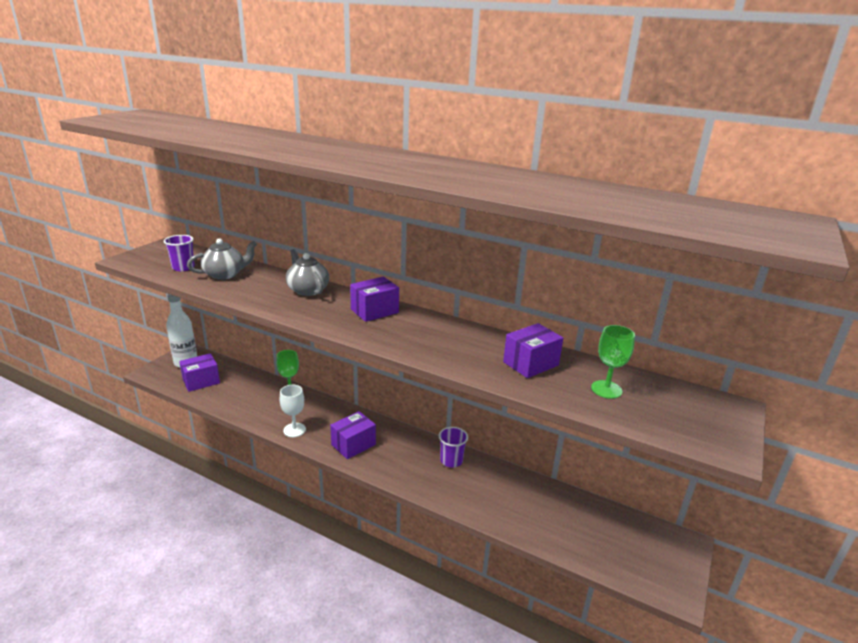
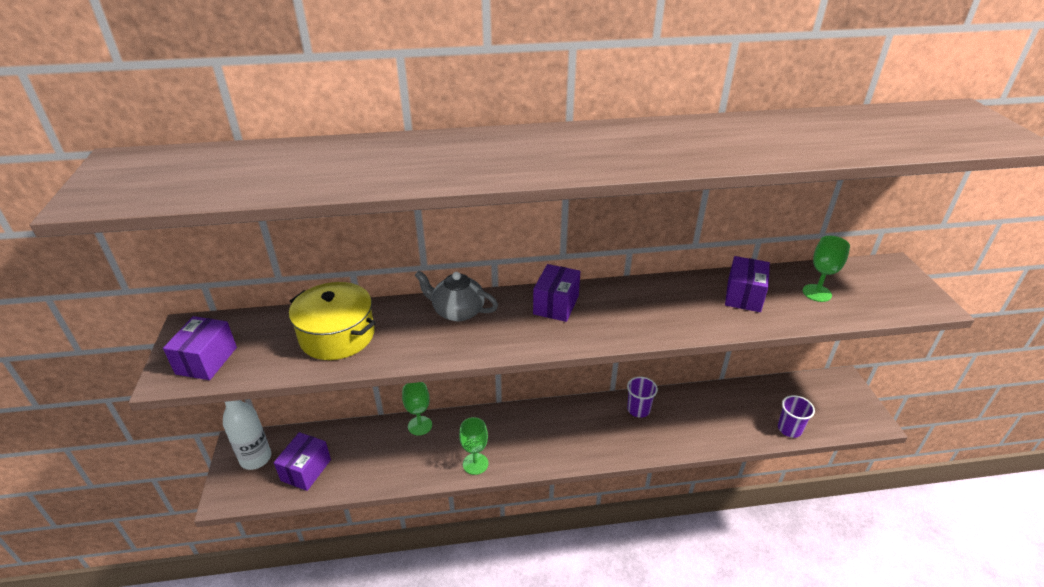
camera: 35 degrees left, 10 degrees up
purple cup [164,235,195,271] -> purple cup moved to [778,395,815,438]
grey teapot [187,238,257,280] -> yellow pot [289,282,376,360]
white goblet [280,385,306,437] -> green goblet [459,417,489,475]
purple box [330,411,376,459] -> purple box moved to [163,316,237,380]

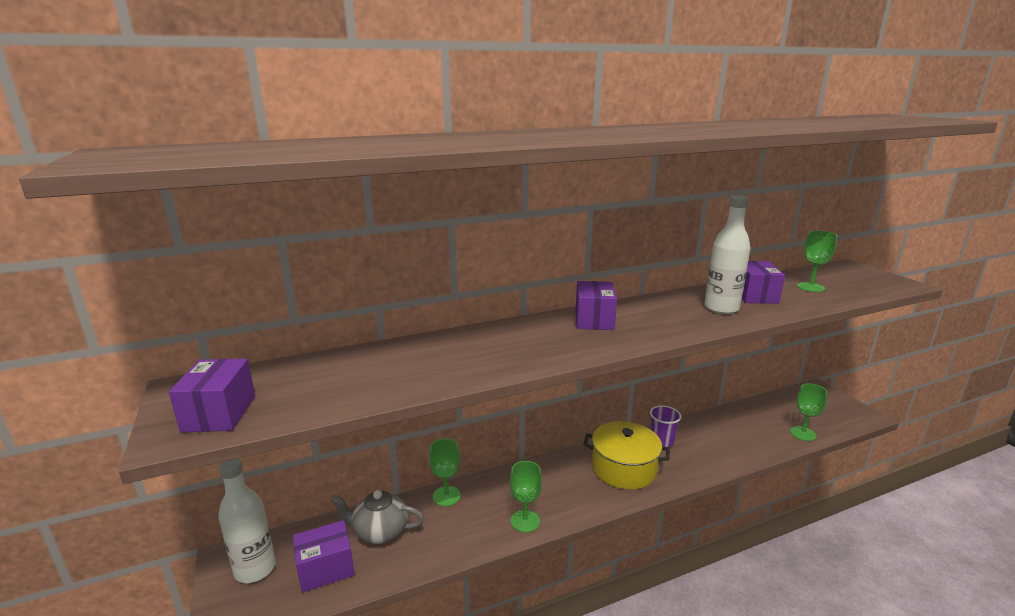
camera: 15 degrees left, 15 degrees down
purple box [274,432,331,491] -> purple box turned 60 degrees clockwise [293,520,355,593]
yellow pot [289,282,376,360] -> yellow pot moved to [583,421,670,490]
grey teapot [415,270,498,321] -> grey teapot moved to [331,490,424,544]
purple cup [778,395,815,438] -> green goblet [790,383,827,441]
none -> white bottle [704,195,750,314]

